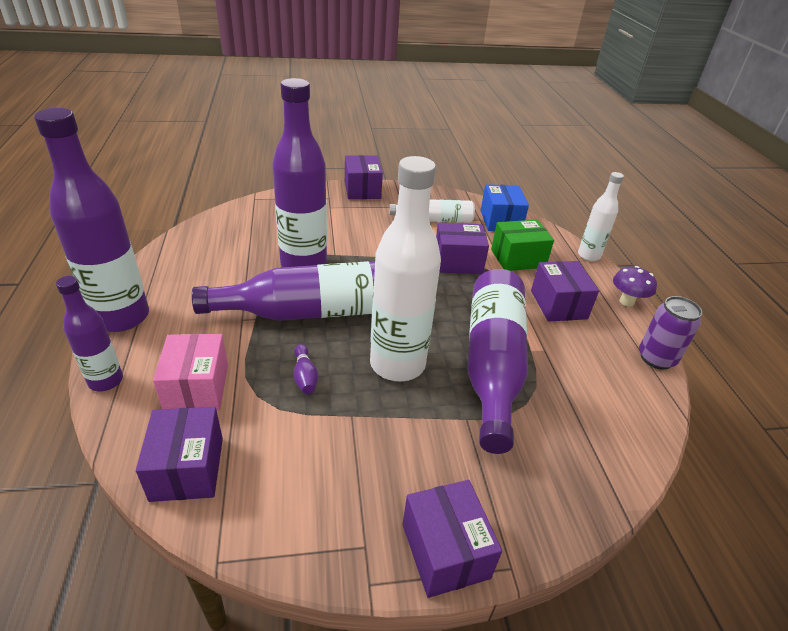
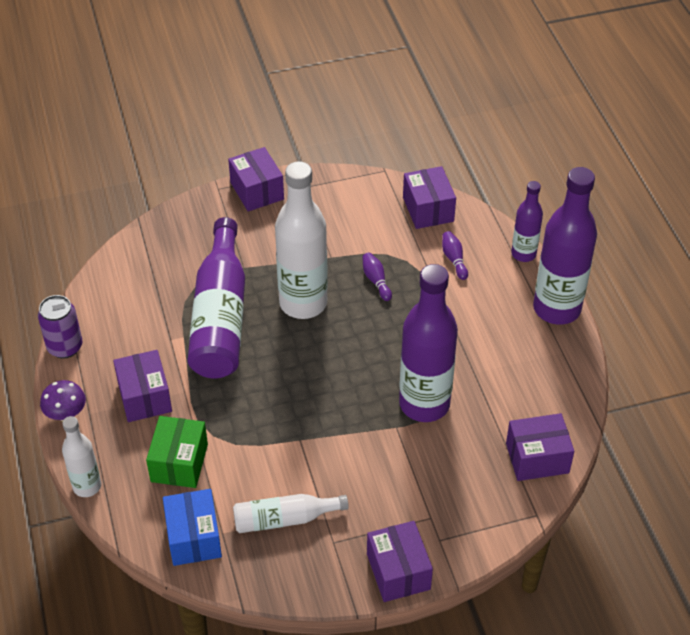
camera: 175 degrees right, 10 degrees up
pink box [153,334,228,410] -> purple bowling pin [442,231,468,280]
purple bottle [192,261,375,321] -> none
purple box [436,223,489,274] -> purple box moved to [506,413,574,481]
green box [491,220,554,271] -> green box turned 60 degrees counterclockwise [146,416,208,488]

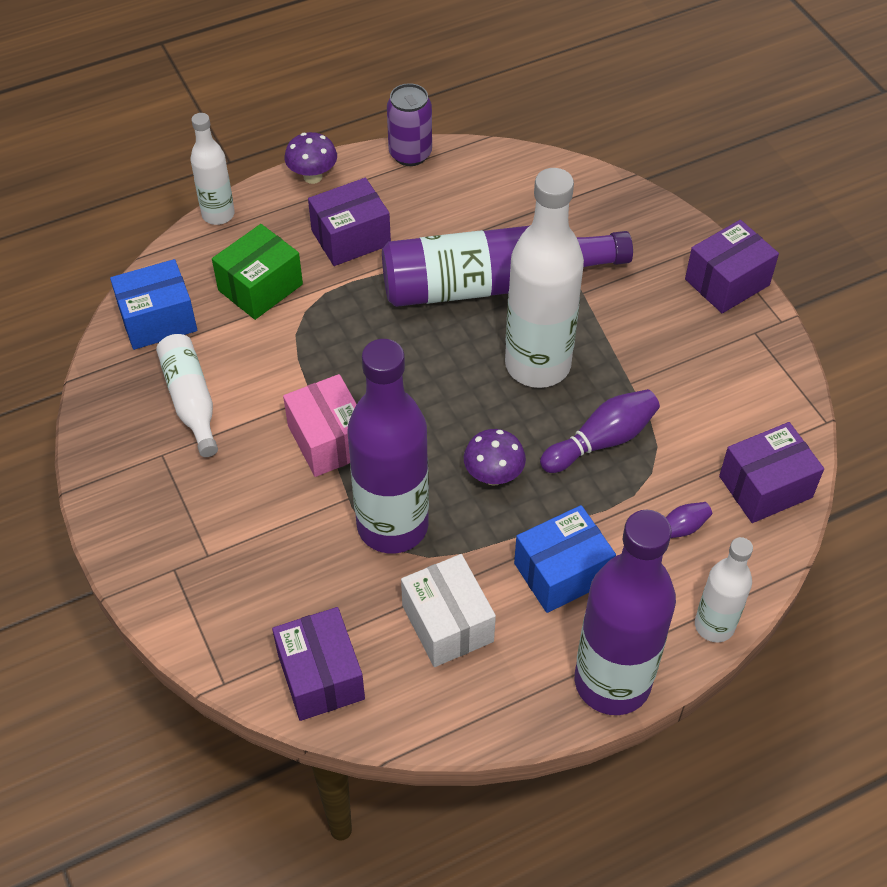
camera: 80 degrees right, 5 degrees up
green box [146,416,208,488] -> green box turned 45 degrees counterclockwise [212,224,303,320]
purple bowling pin [362,252,392,301] -> purple bowling pin [540,389,660,473], size x1.61
purple box [367,521,433,602] -> none
purple bottle [511,181,543,262] -> white bottle [695,537,753,642]
none -> pink box [283,374,357,477]
none -> white box [401,554,496,667]
none -> purple mushroom [464,429,526,486]
none -> blue box [514,505,616,613]

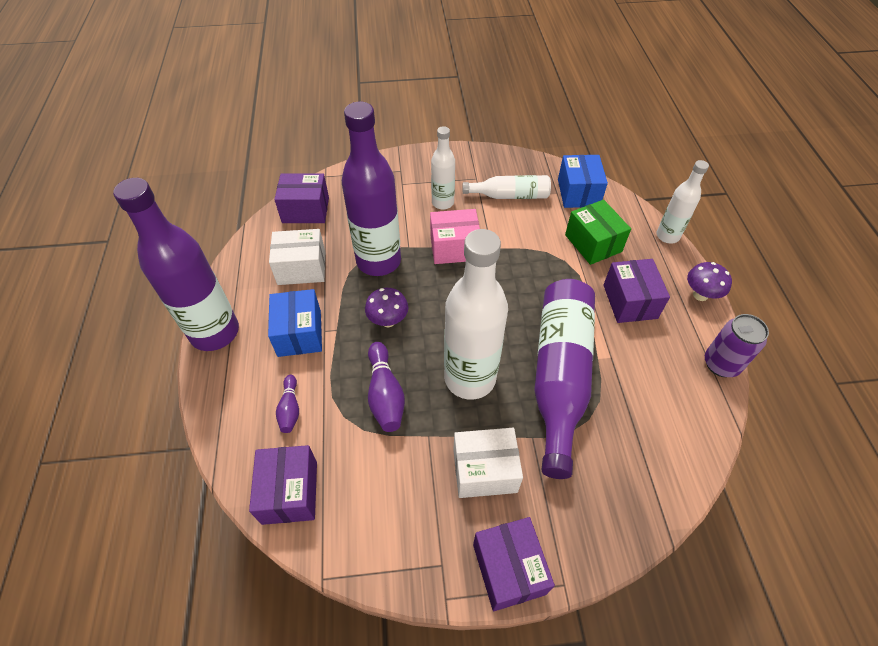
camera: 110 degrees right, 0 degrees up
white bottle [695,537,753,642] -> white bottle moved to [431,126,455,210]
none -> white box [453,428,523,498]

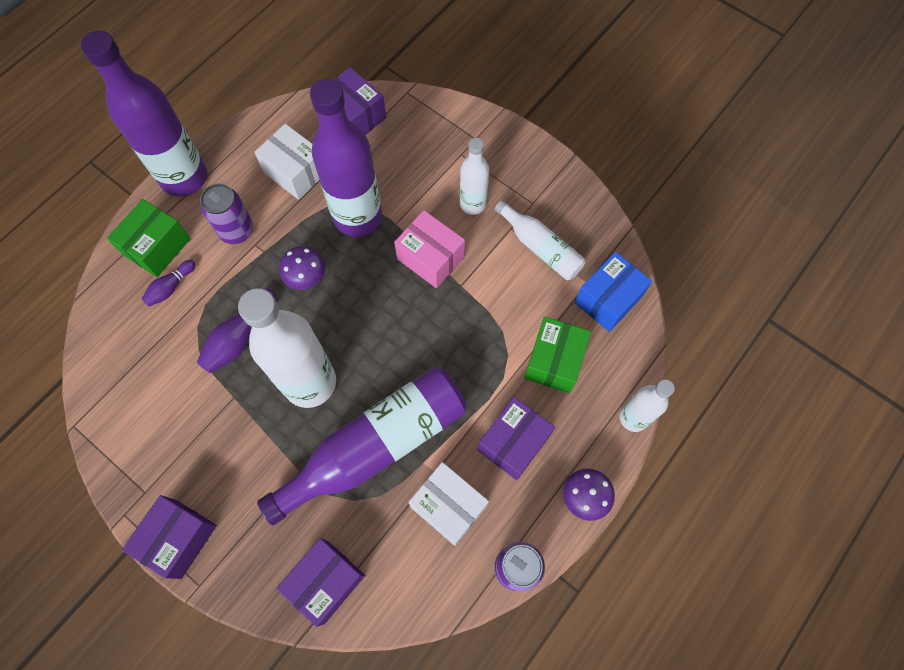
camera: 45 degrees right, 15 degrees up
purple box [249,445,317,525] -> purple box moved to [277,538,365,627]
blue box [268,289,322,357] -> purple can [200,183,253,244]
white box [453,428,523,498] -> white box moved to [408,462,489,546]
none -> green box [107,199,191,277]

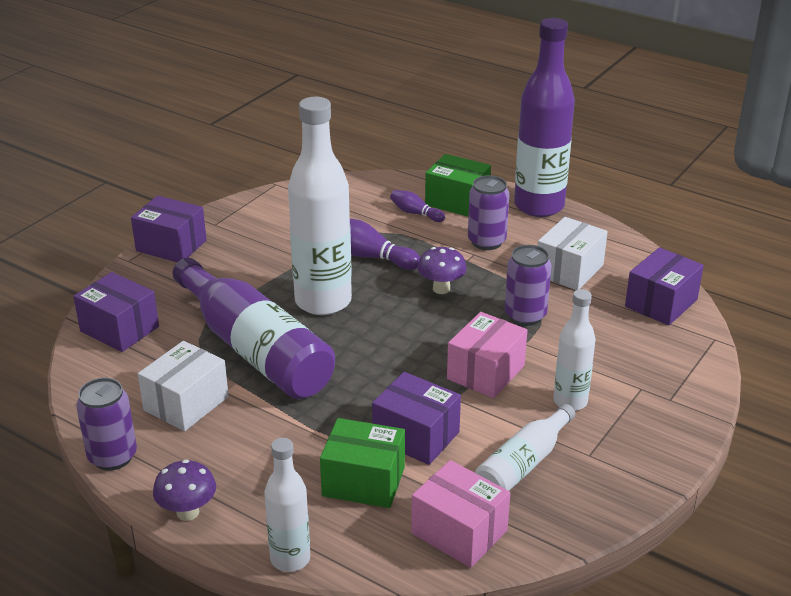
camera: 85 degrees right, 35 degrees down
purple bottle [310,79,382,237] -> purple can [505,245,552,326]
purple box [478,397,555,480] -> purple box moved to [372,372,461,465]
blue box [574,252,652,332] -> pink box [411,460,510,568]

